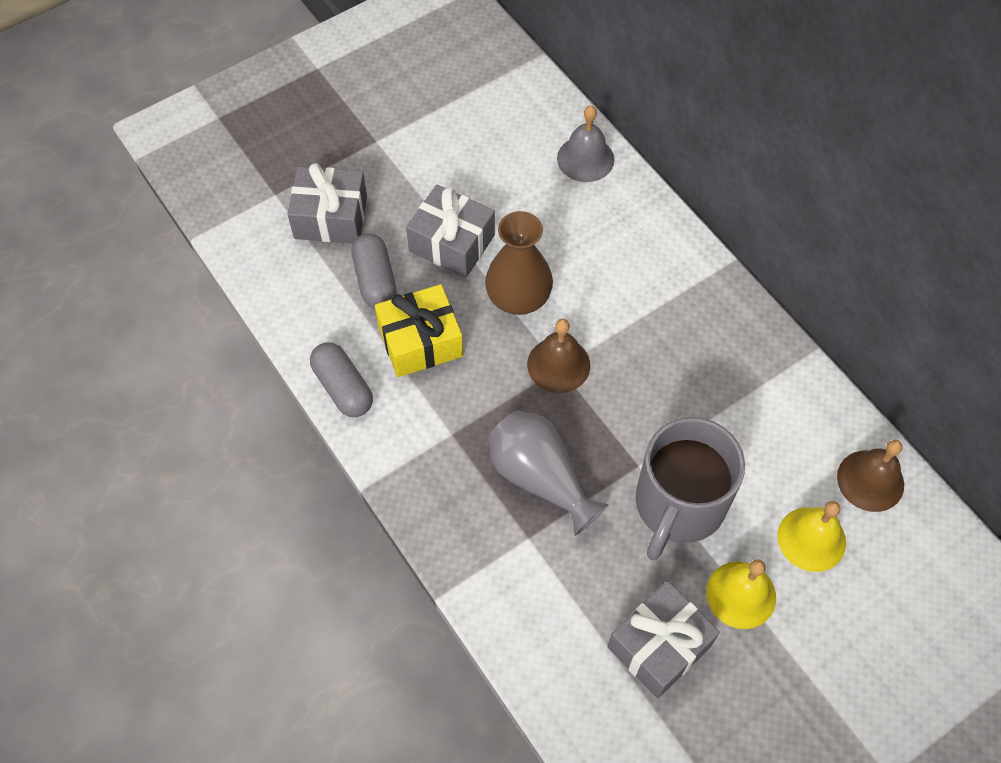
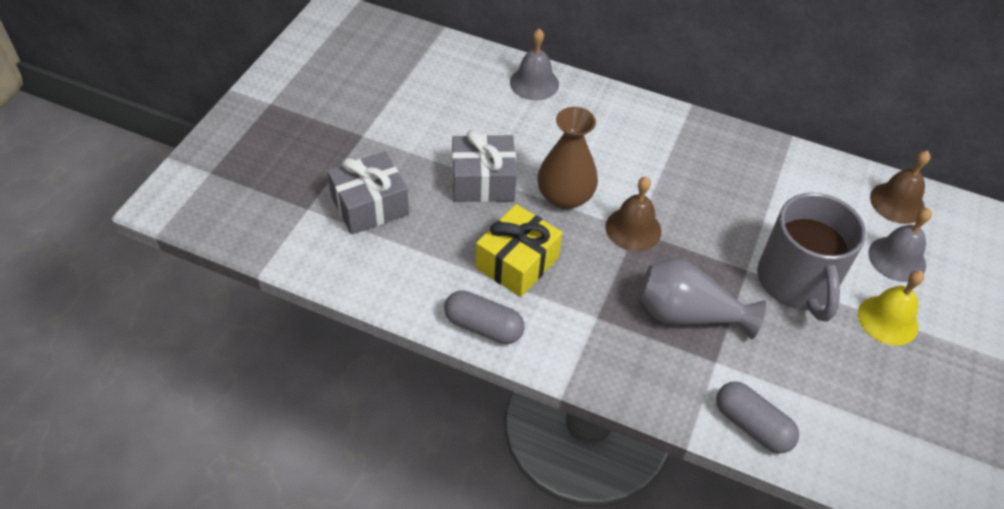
camera: 35 degrees left, 10 degrees down
grey capsule [351,233,396,308] -> grey capsule moved to [716,381,799,453]
grey gift [608,581,720,699] -> none
yellow bell [778,501,846,572] -> grey bell [868,208,932,282]

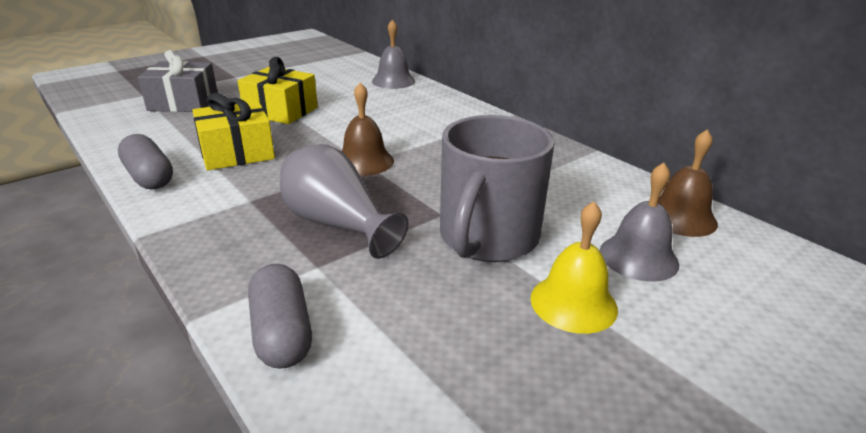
camera: 30 degrees right, 20 degrees down
grey gift [452,130,517,202] -> yellow gift [238,57,318,124]
brown vase [538,107,598,209] -> none

